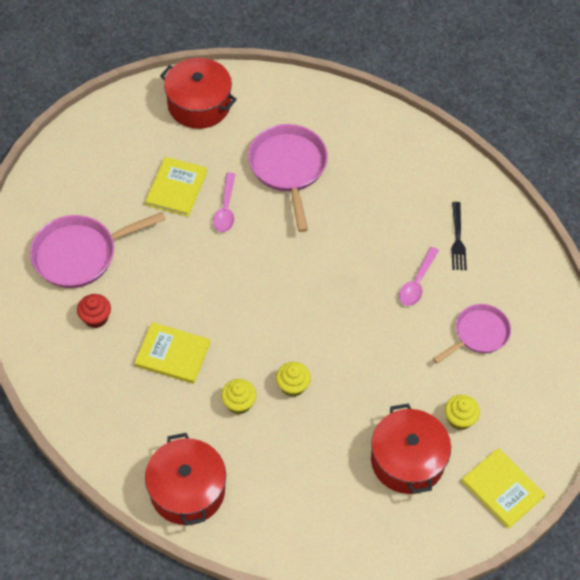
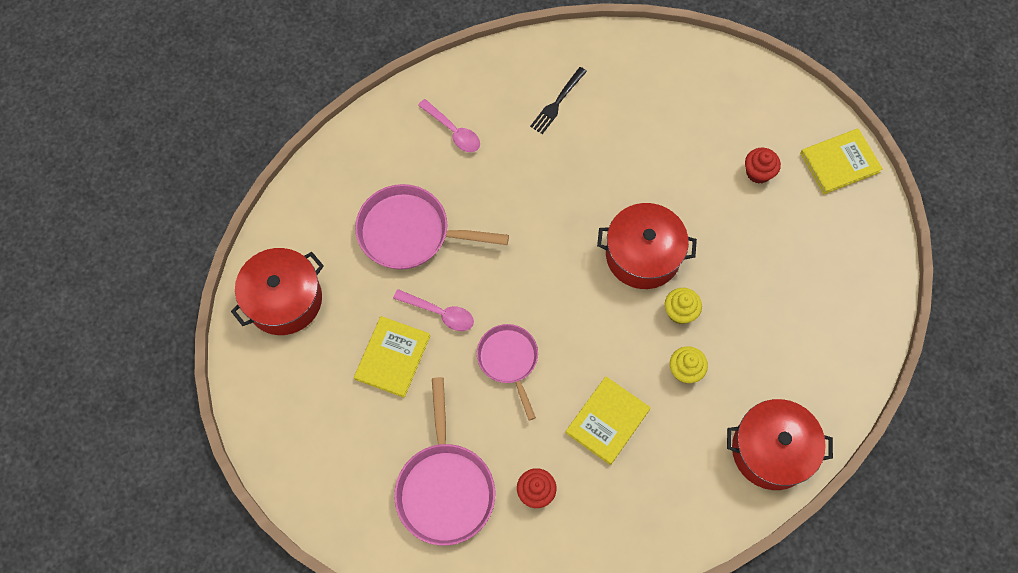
camera: 70 degrees left, 10 degrees up
yellow book [145,157,207,217] -> yellow book turned 75 degrees clockwise [354,316,430,398]
red pot [371,403,451,494] -> red pot moved to [597,203,697,289]
pink spoon [399,247,439,306] -> pink spoon moved to [418,99,480,153]
pink pan [433,304,511,364] -> pink pan moved to [477,324,538,420]
yellow cupcake [445,395,480,430] -> red cupcake [745,148,781,183]
black fork [451,202,467,270] -> black fork turned 105 degrees clockwise [530,67,587,134]

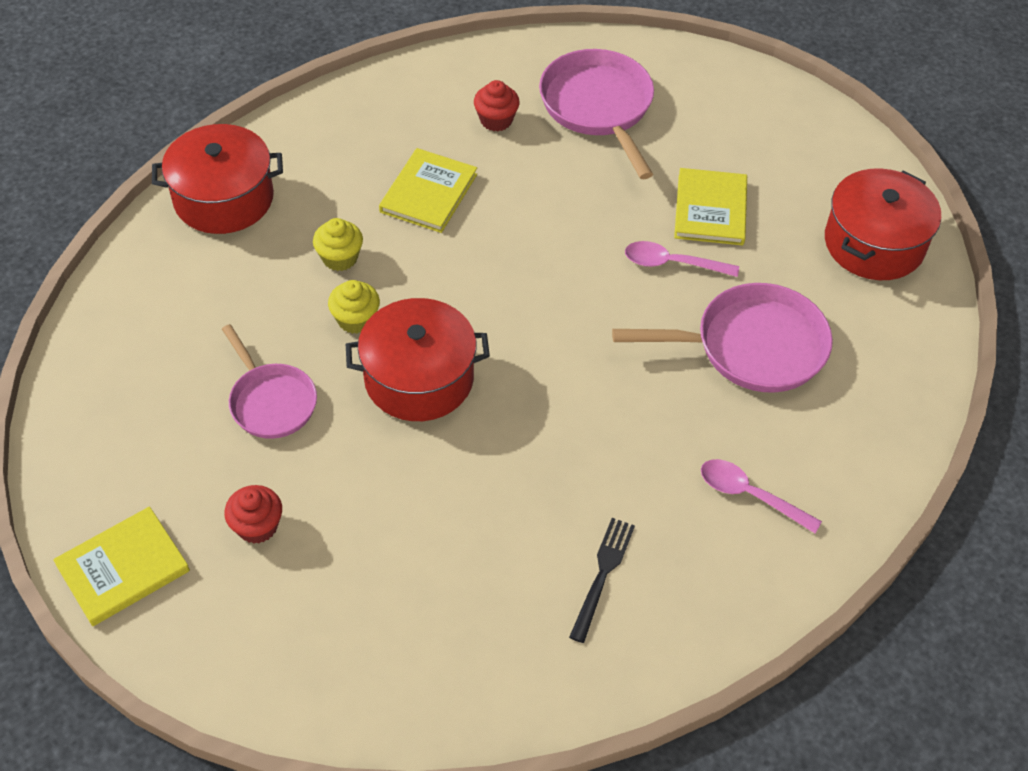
camera: 165 degrees right, 15 degrees down
pink pan [477,324,538,420] -> pink pan moved to [222,324,317,439]

